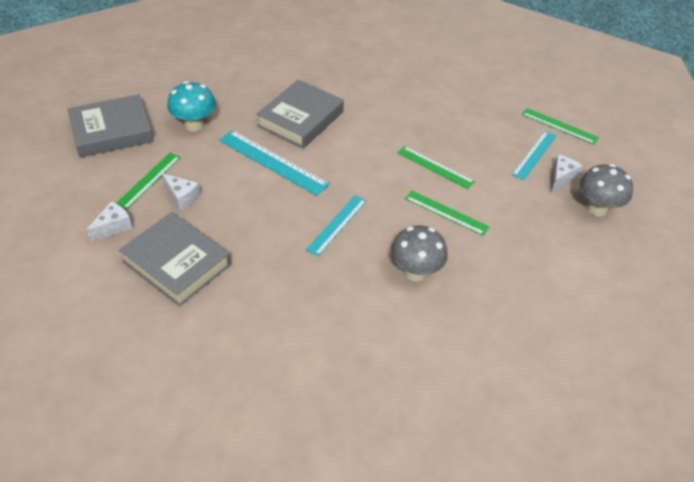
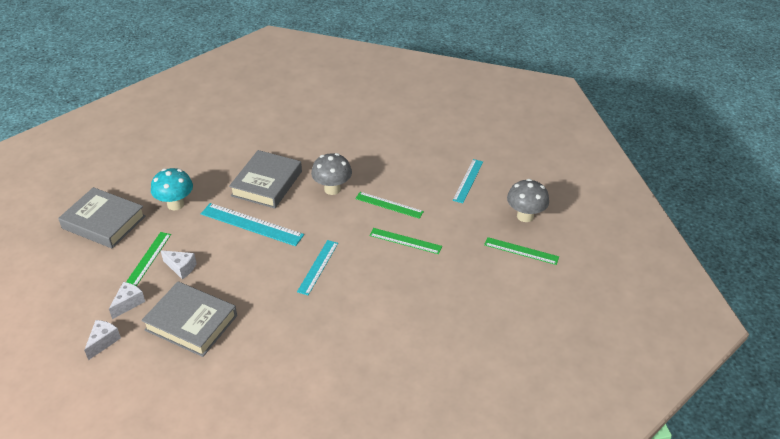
camera: 10 degrees left, 5 degrees down
grey book [67,94,154,157] -> grey book turned 60 degrees clockwise [58,187,146,249]
grey mushroom [391,225,448,282] -> grey mushroom moved to [311,153,352,195]
green ruler [522,108,599,144] -> green ruler moved to [484,237,559,265]
white cheese [551,155,582,192] -> white cheese moved to [84,320,121,360]

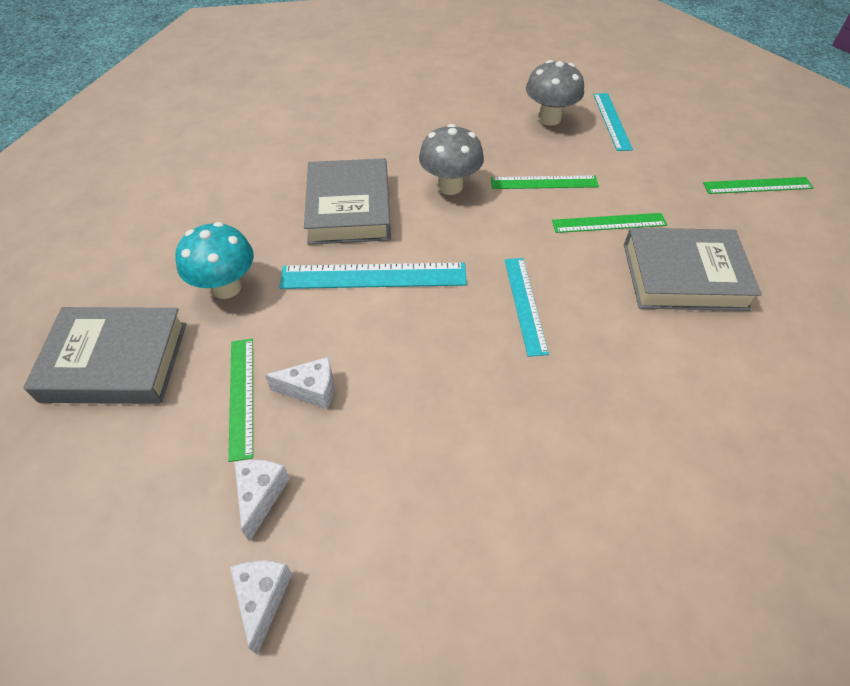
camera: 25 degrees left, 10 degrees up
grey book [141,282,237,357] -> grey book moved to [624,228,762,311]
grey mushroom [507,179,549,222] -> grey mushroom moved to [526,60,584,126]

